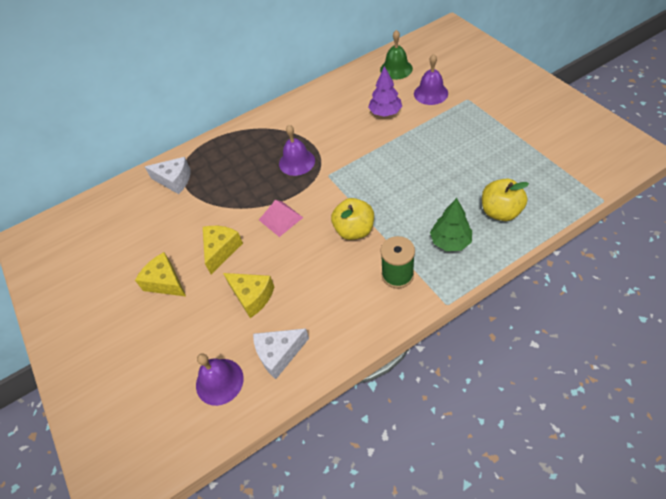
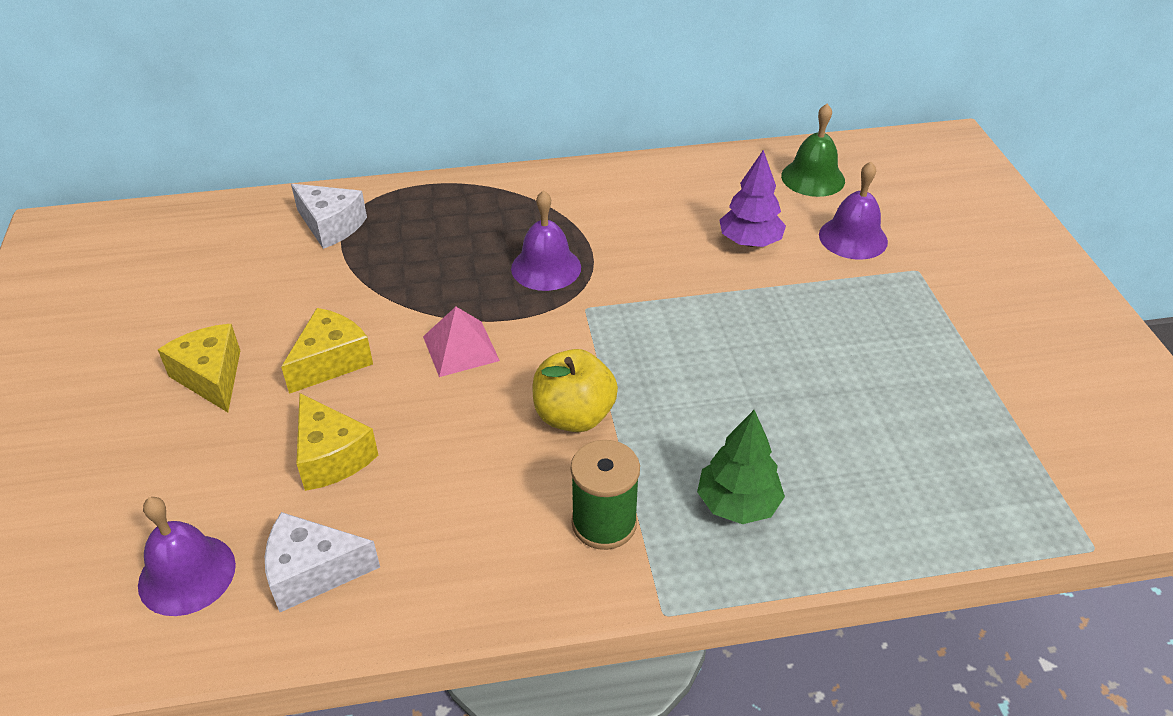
camera: 15 degrees right, 10 degrees down
yellow apple [482,179,529,221] -> none

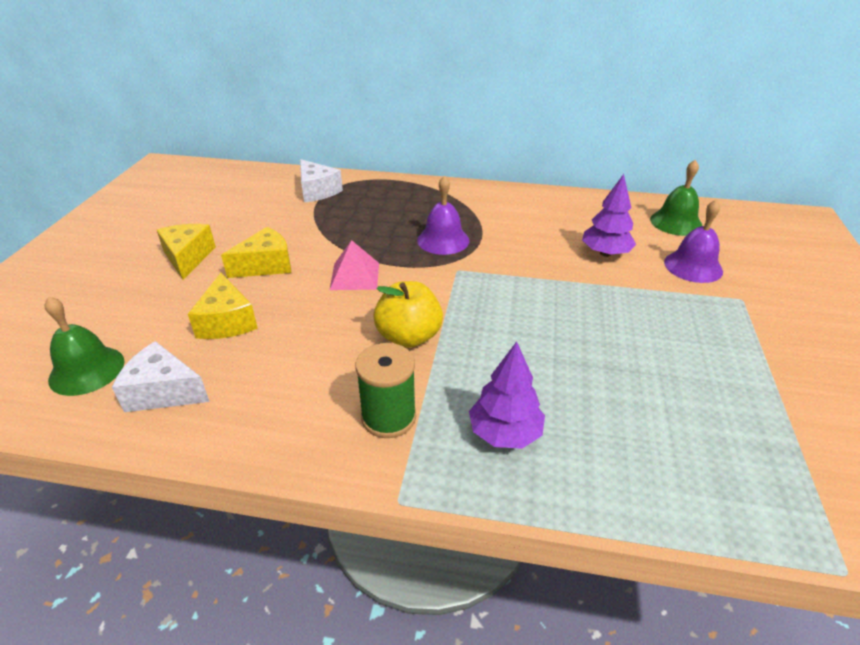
camera: 20 degrees right, 5 degrees down
purple bell [138,497,236,616] -> green bell [44,296,124,396]
green tree [697,410,785,524] -> purple tree [469,341,545,449]

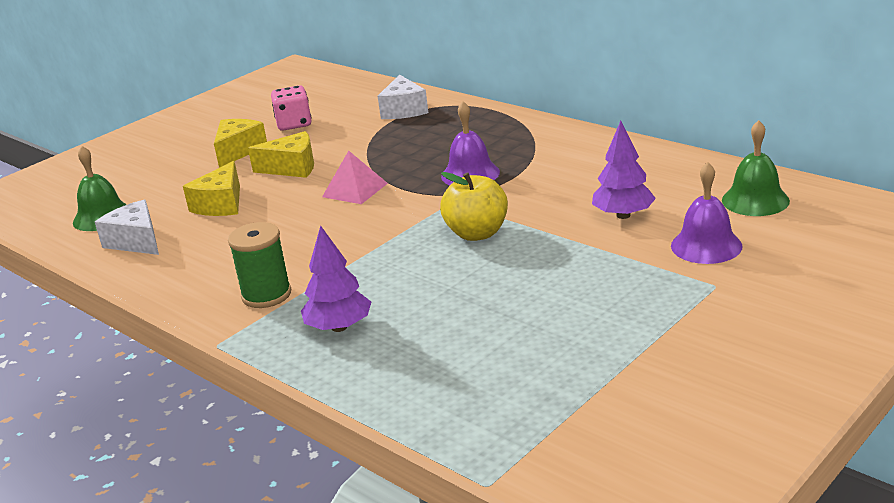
camera: 35 degrees right, 10 degrees down
yellow apple [374,281,443,348] -> yellow apple moved to [440,172,508,241]
none -> pink dice [271,86,312,131]

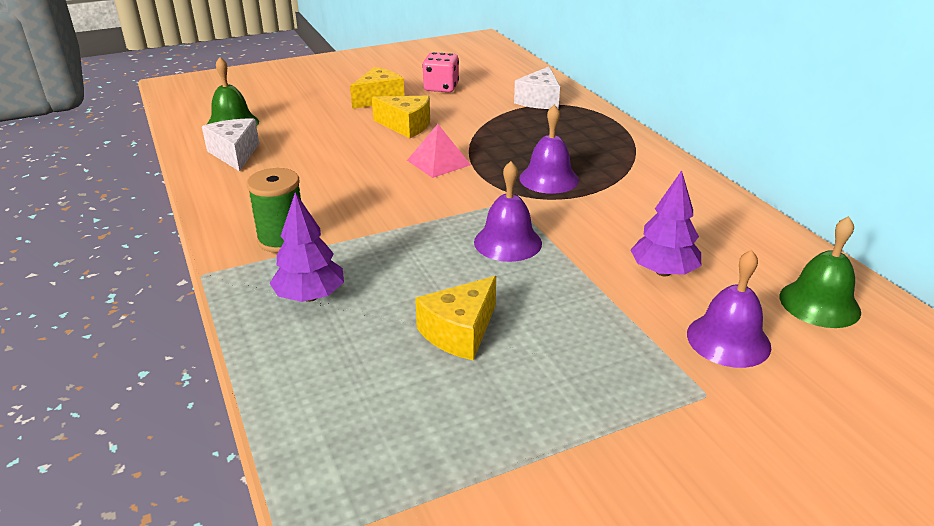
camera: 20 degrees right, 5 degrees up
yellow cheese [183,161,240,216] -> yellow cheese moved to [415,276,496,361]
yellow apple [440,172,508,241] -> purple bell [474,161,542,262]

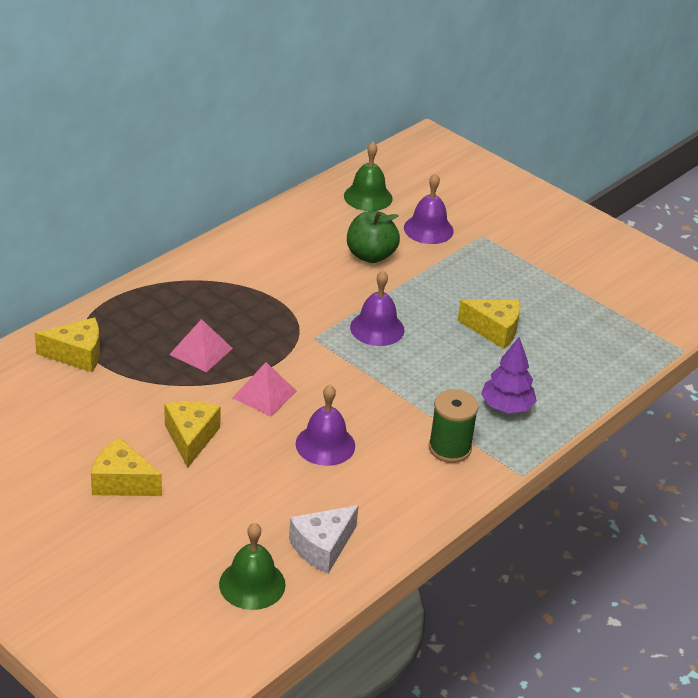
camera: 115 degrees left, 5 degrees up
pink dice [422,52,459,92] -> none
white cheese [514,67,560,109] -> yellow cheese [35,318,100,372]
purple bell [519,105,579,194] -> purple bell moved to [296,385,355,466]
purple tree [630,170,701,276] -> green apple [347,211,400,263]
none -> pink pyramid [169,319,233,372]

